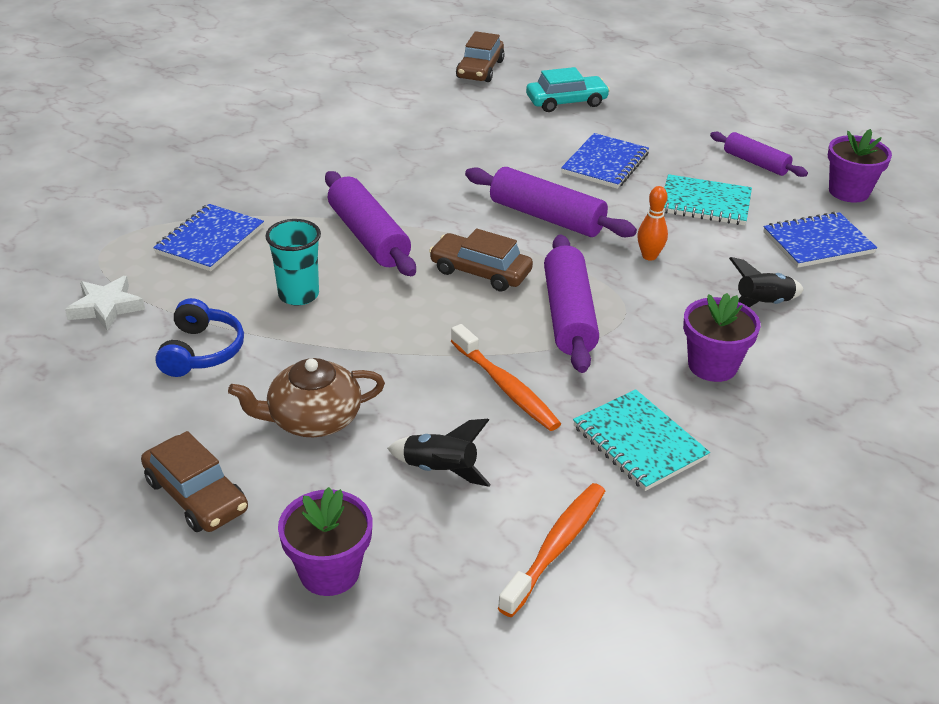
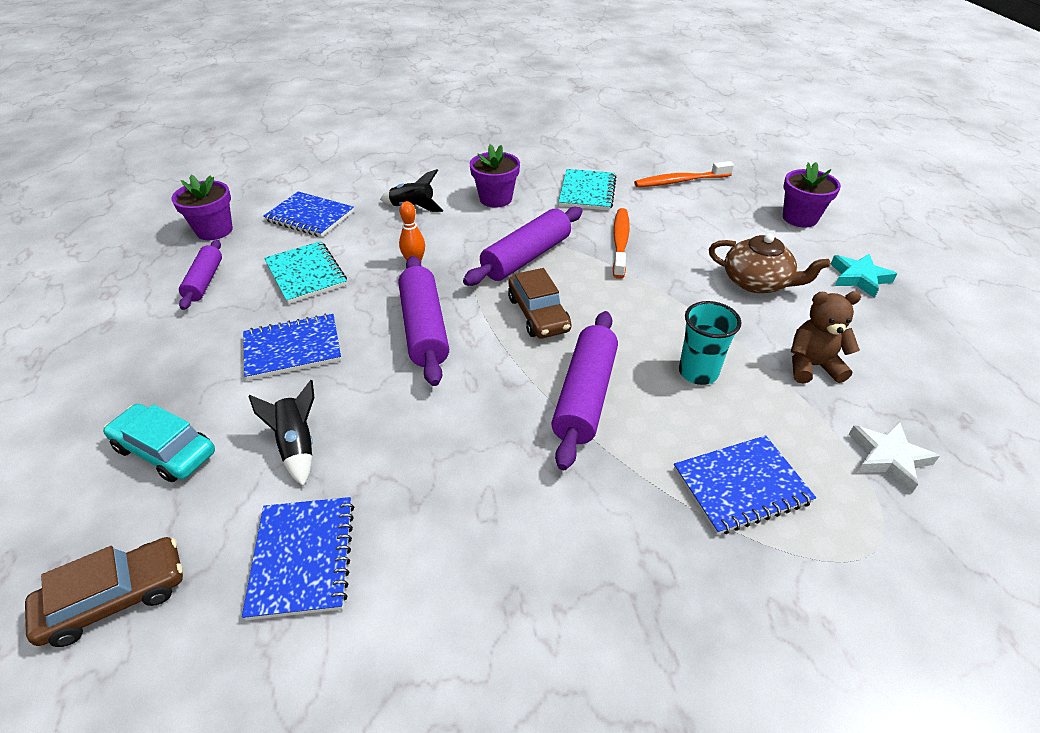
camera: 135 degrees left, 5 degrees up
brown car [141,431,248,532] -> turquoise star [830,254,897,298]
blue headphones [155,298,244,377] -> brown teddy bear [791,291,861,384]
black rocket [387,419,491,487] -> black rocket moved to [248,380,314,486]
none -> blue notebook [242,497,354,620]

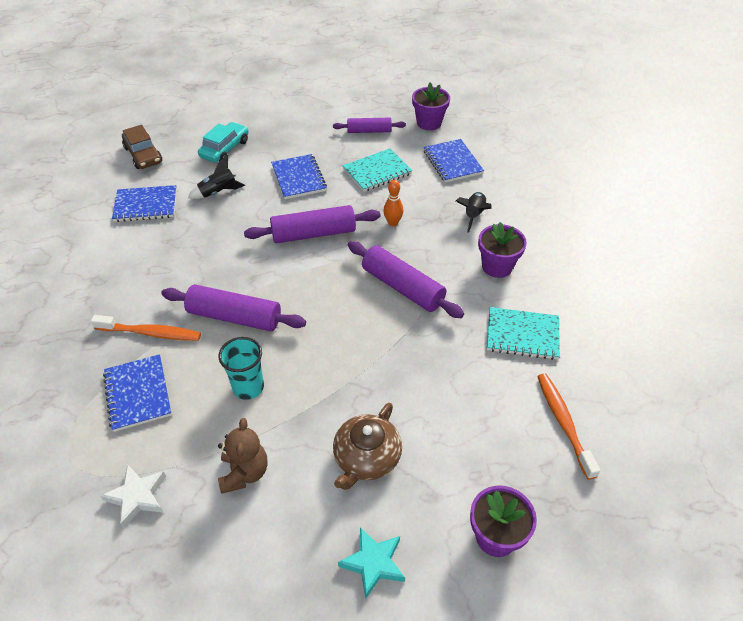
camera: 90 degrees right, 5 degrees up
blue notebook [263,192,354,237] -> blue notebook turned 45 degrees counterclockwise [424,139,484,183]
brown car [508,268,572,338] -> none
orange toothbrush [613,208,630,279] -> orange toothbrush moved to [91,315,201,341]

